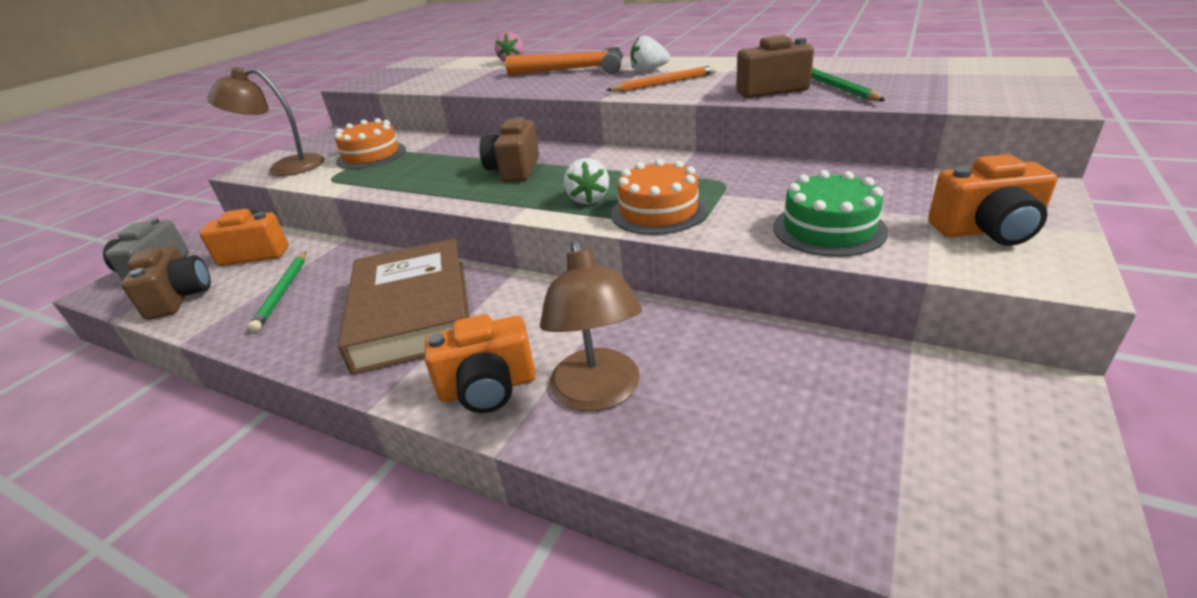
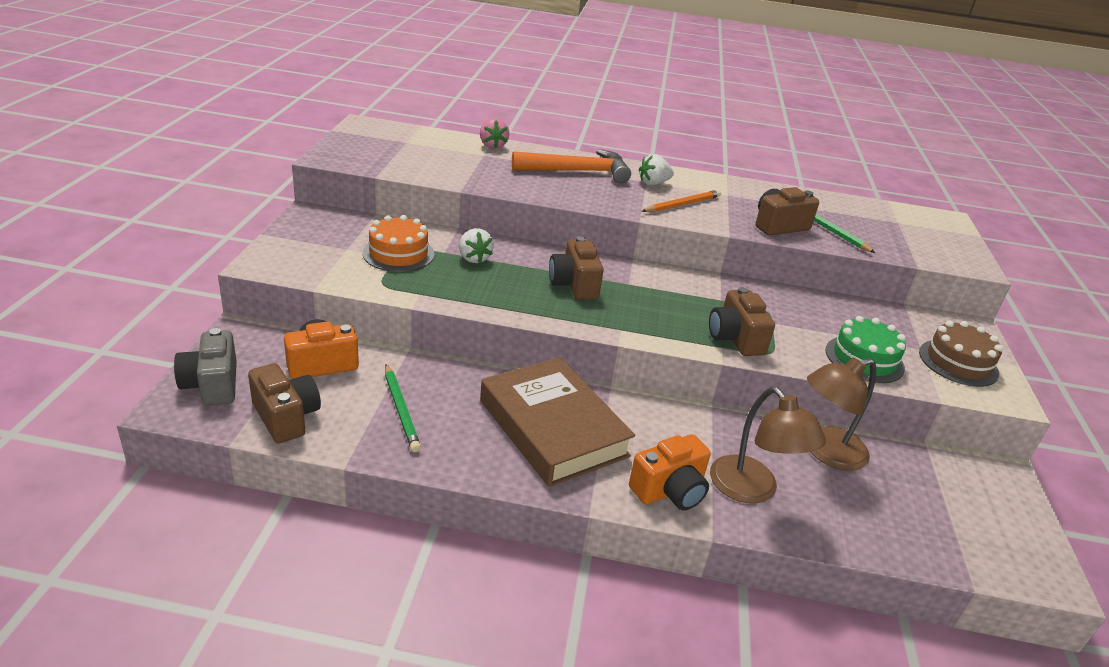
camera: 25 degrees left, 0 degrees up
brown lamp [207,67,325,176] -> brown lamp moved to [807,358,876,471]
white strawberry [564,158,609,204] -> white strawberry moved to [459,228,494,263]
orange cake [611,159,707,235] -> brown camera [709,287,775,356]
orange camera [928,154,1058,246] -> brown cake [919,321,1003,387]

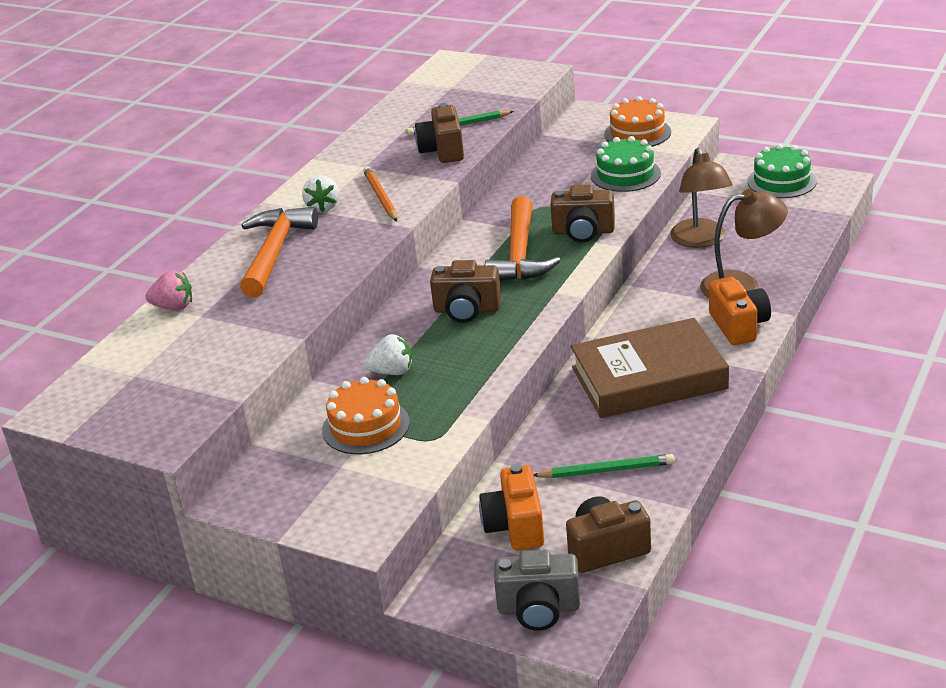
camera: 65 degrees left, 0 degrees up
brown cake [919,321,1003,387] -> orange cake [604,96,671,147]
none -> orange hammer [485,196,561,281]
none -> green cake [747,144,817,198]

